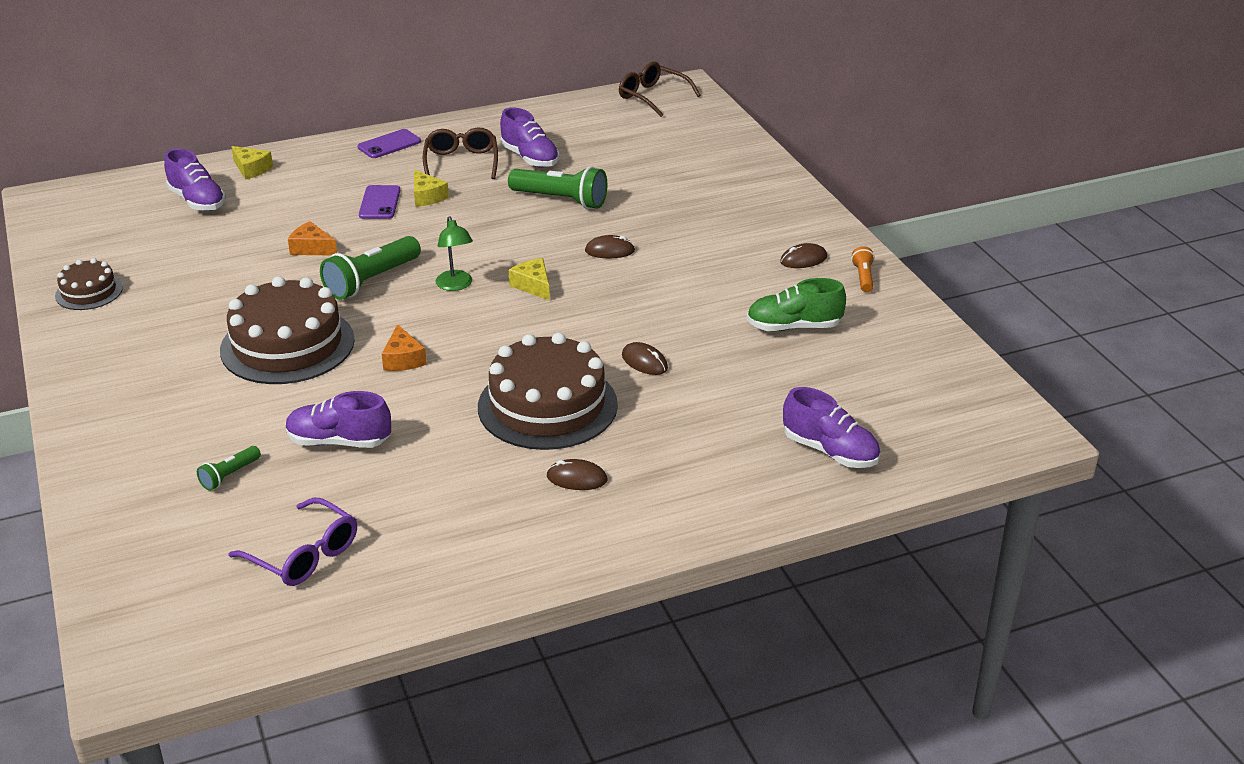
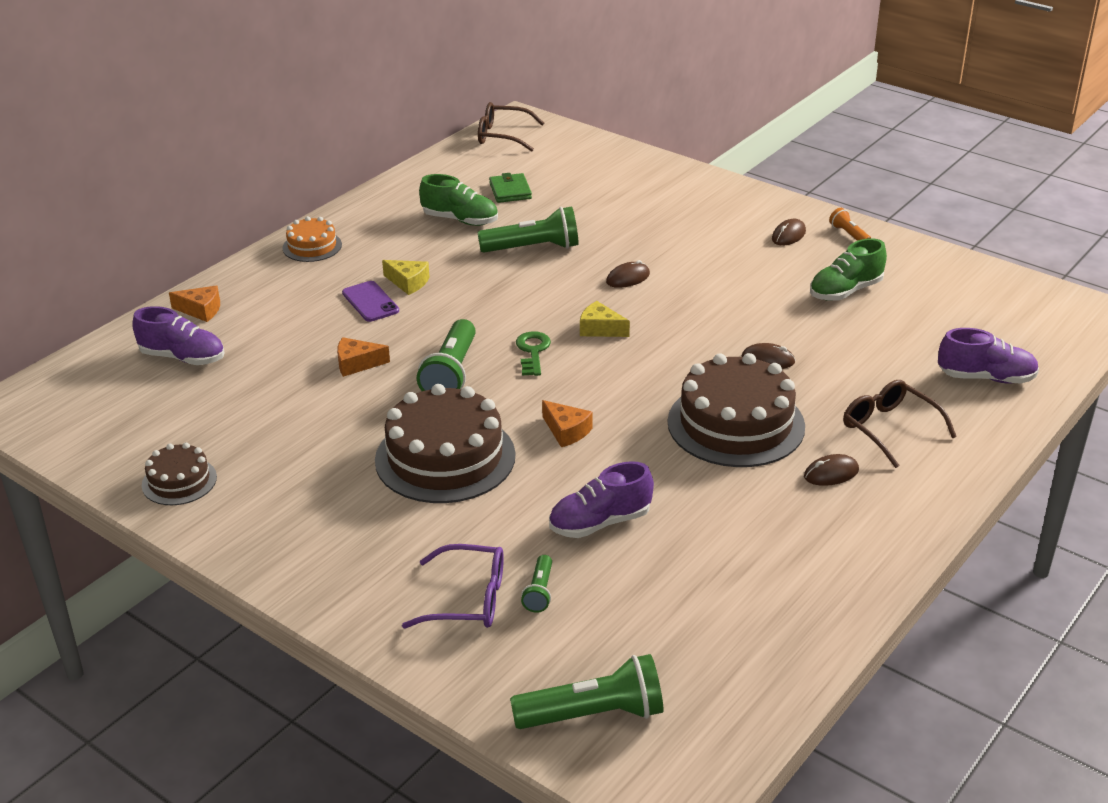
camera: 30 degrees left, 0 degrees up
purple glasses [228,498,357,586] -> purple glasses moved to [402,544,504,629]
yellow cheese [231,146,273,180] -> orange cheese [169,285,220,322]
purple phone [358,129,421,158] -> orange cake [283,216,342,262]
brown glasses [423,127,498,179] -> brown glasses moved to [843,380,957,468]
green lamp [436,216,473,291] -> green key [516,331,551,376]
purple shoe [500,108,559,168] -> green shoe [419,174,498,226]
none -> green wallet [489,173,532,203]
none -> green flashlight [510,654,663,729]

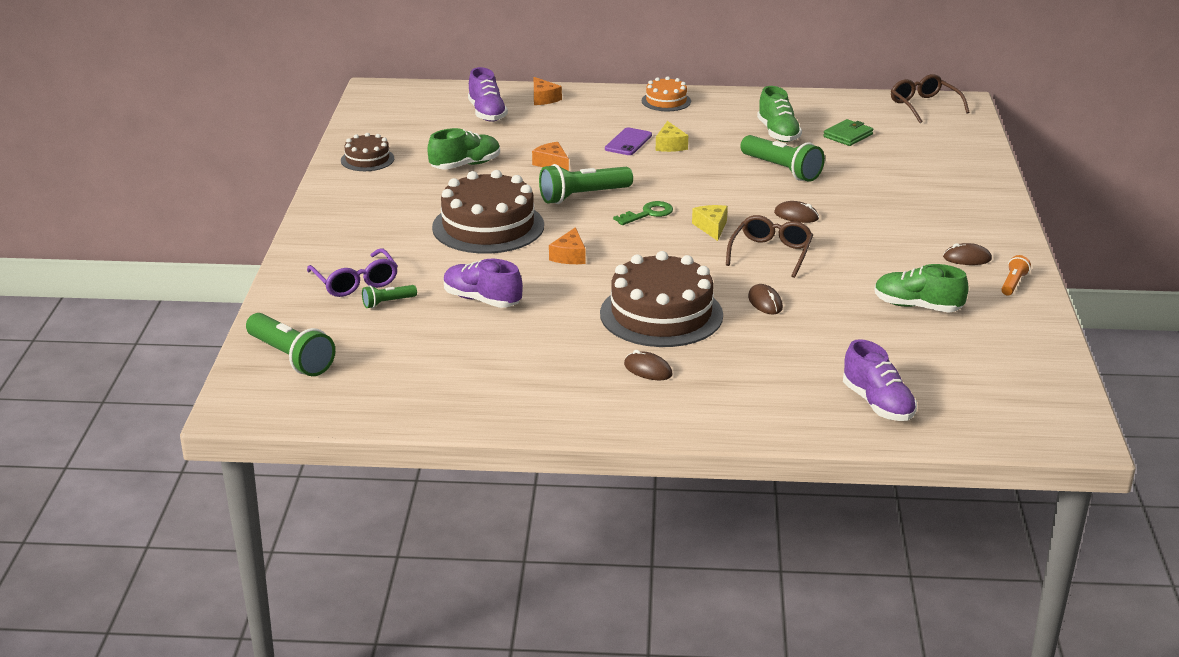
camera: 55 degrees right, 5 degrees down
brown glasses [843,380,957,468] -> brown glasses moved to [726,215,813,278]
none -> green shoe [427,128,500,170]

